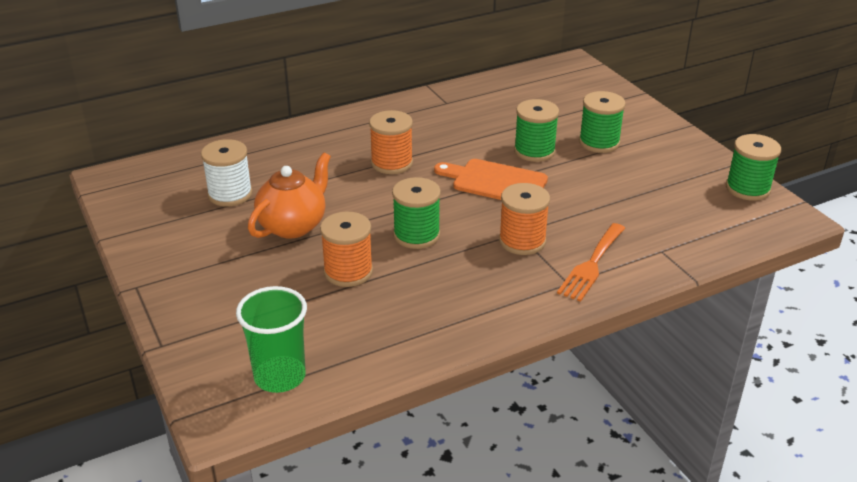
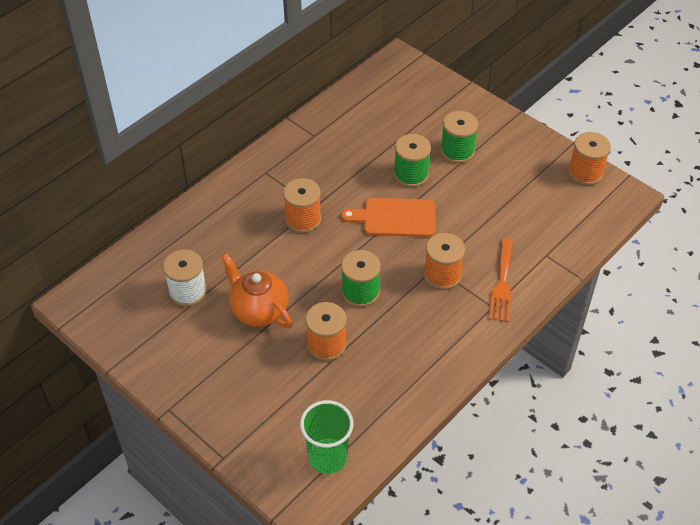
camera: 20 degrees left, 15 degrees up
orange teapot [248,152,331,239] -> orange teapot turned 60 degrees counterclockwise [221,253,292,328]
green spool [726,134,781,201] -> orange spool [568,132,611,185]

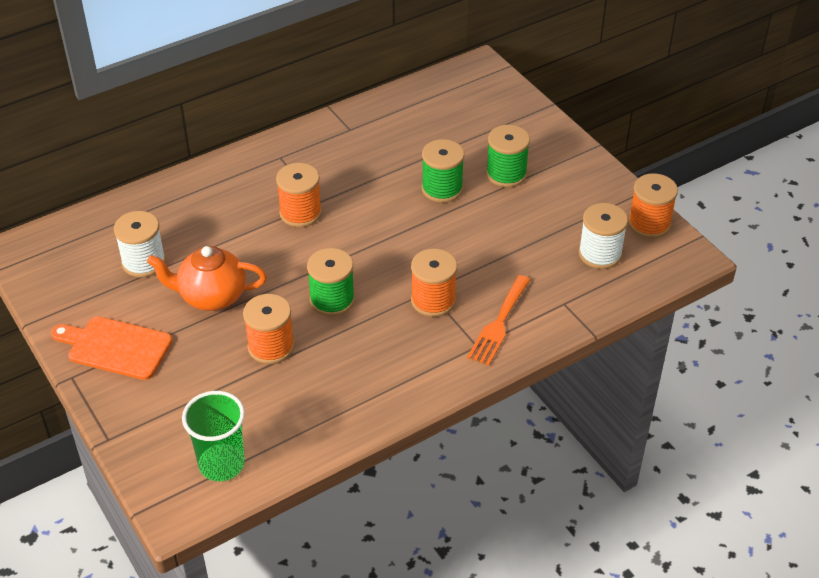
camera: 15 degrees right, 5 degrees down
orange teapot [221,253,292,328] -> orange teapot turned 60 degrees counterclockwise [147,246,267,311]
orange cutting board [341,198,435,237] -> orange cutting board moved to [51,316,172,380]
none -> white spool [579,203,628,269]

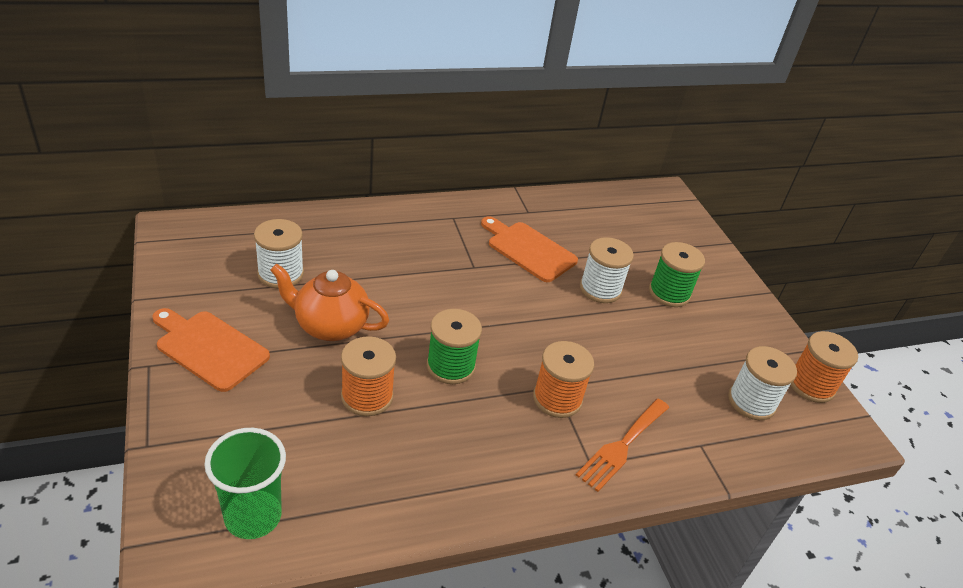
camera: 10 degrees right, 5 degrees down
orange spool [276,163,322,227] -> none
green spool [422,139,464,203] -> white spool [580,237,634,303]
none -> orange cutting board [481,216,578,282]

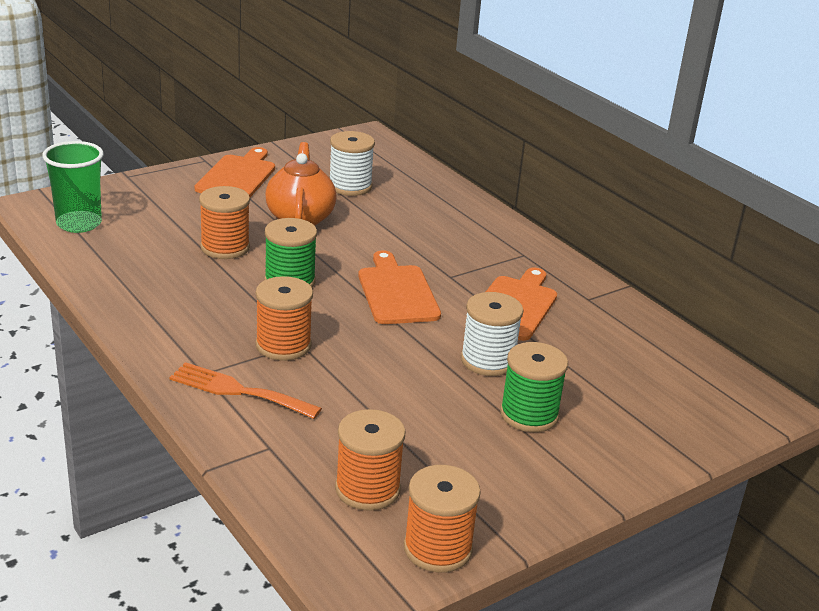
camera: 75 degrees right, 10 degrees down
white spool [728,346,797,420] -> orange spool [335,409,406,511]
none -> orange cutting board [358,250,441,324]

